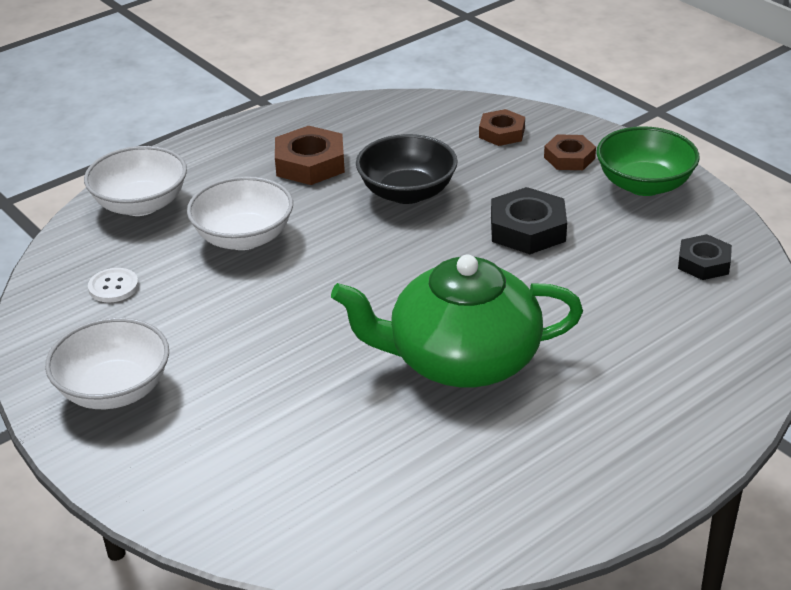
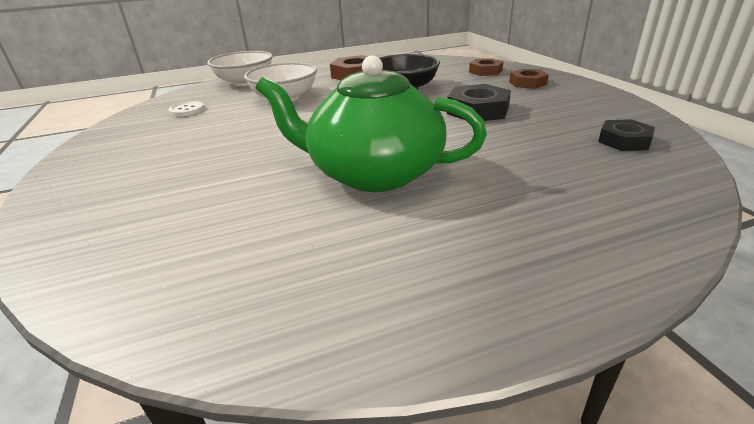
camera: 20 degrees right, 5 degrees down
white bowl [45,318,169,409] -> none
green bowl [596,126,700,196] -> none

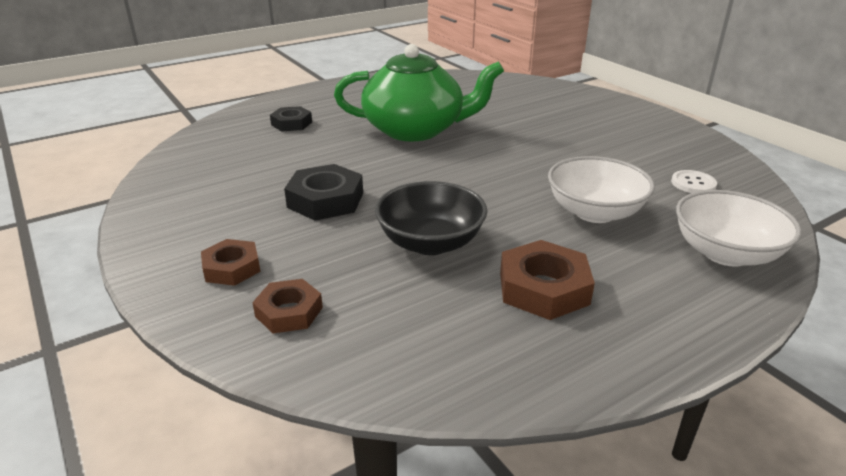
camera: 165 degrees right, 0 degrees up
black nut [598,119,655,151] -> black nut moved to [270,106,312,131]

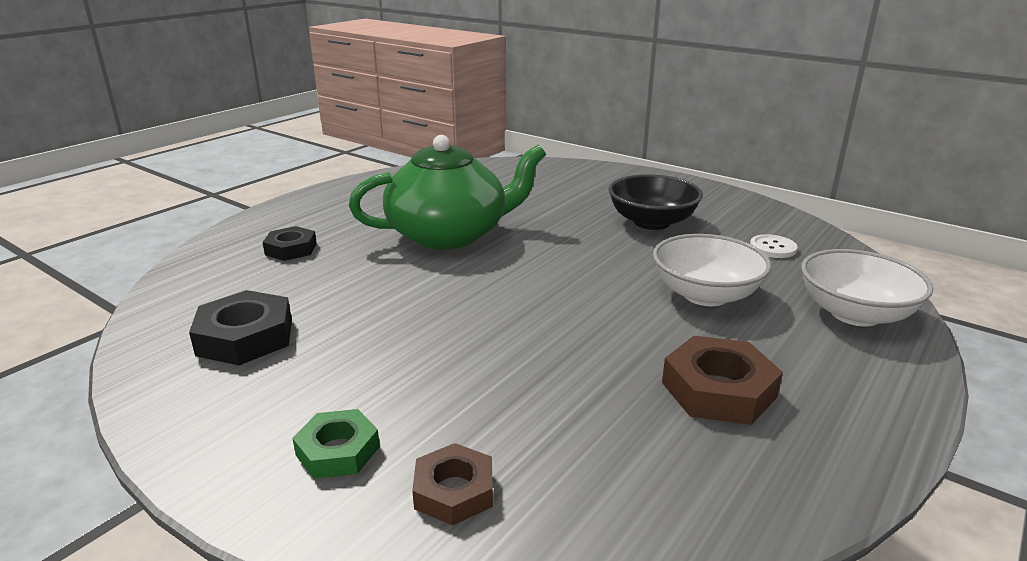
camera: 20 degrees left, 5 degrees down
brown nut [201,239,261,286] -> green nut [292,409,380,479]
black nut [284,164,363,221] -> black nut moved to [189,290,292,365]
black bowl [375,181,487,255] -> black bowl moved to [609,174,703,230]

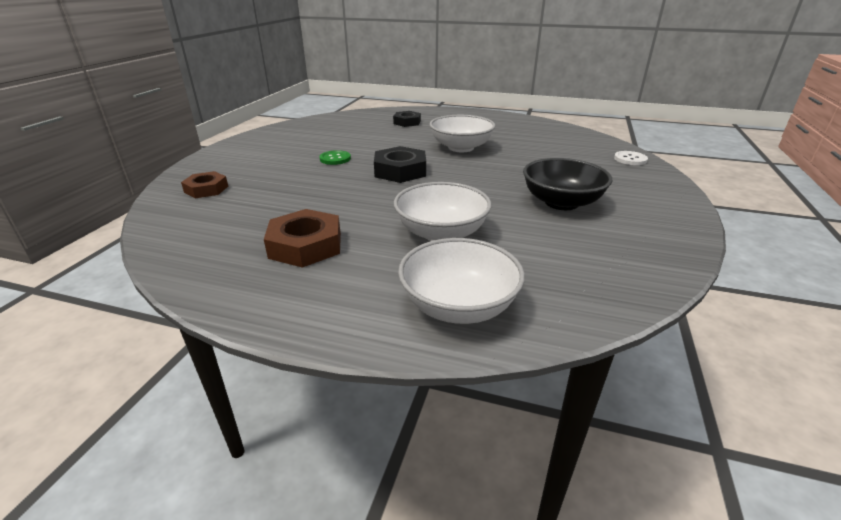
camera: 70 degrees right, 5 degrees up
black nut [189,290,292,365] -> black nut moved to [374,146,426,183]
green nut [292,409,380,479] -> none
green teapot [349,135,546,249] -> white bowl [430,115,495,152]
white button [750,234,797,258] -> white button moved to [614,151,648,165]
none -> green button [319,150,351,165]

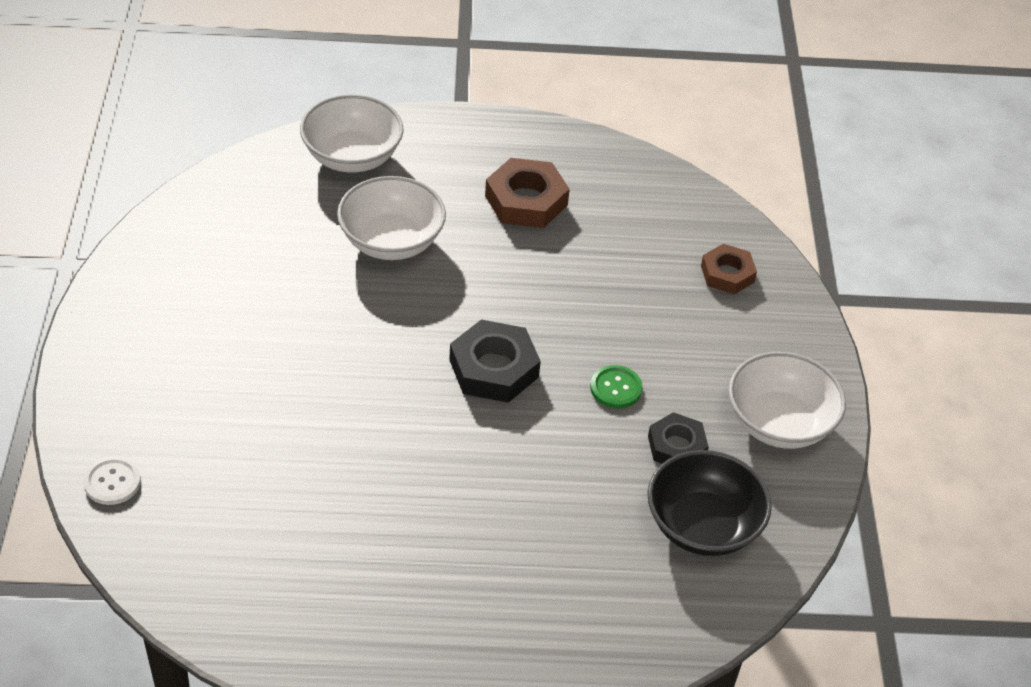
camera: 160 degrees right, 15 degrees up
black nut [393,111,421,127] -> black nut moved to [648,412,708,464]
white bowl [430,115,495,152] -> white bowl moved to [729,352,846,449]
black bowl [523,158,613,210] -> black bowl moved to [647,450,772,556]

